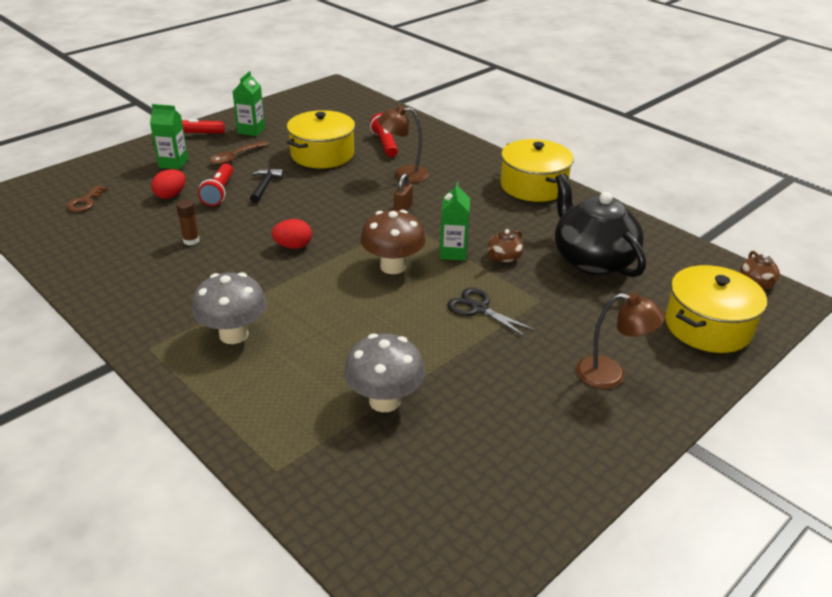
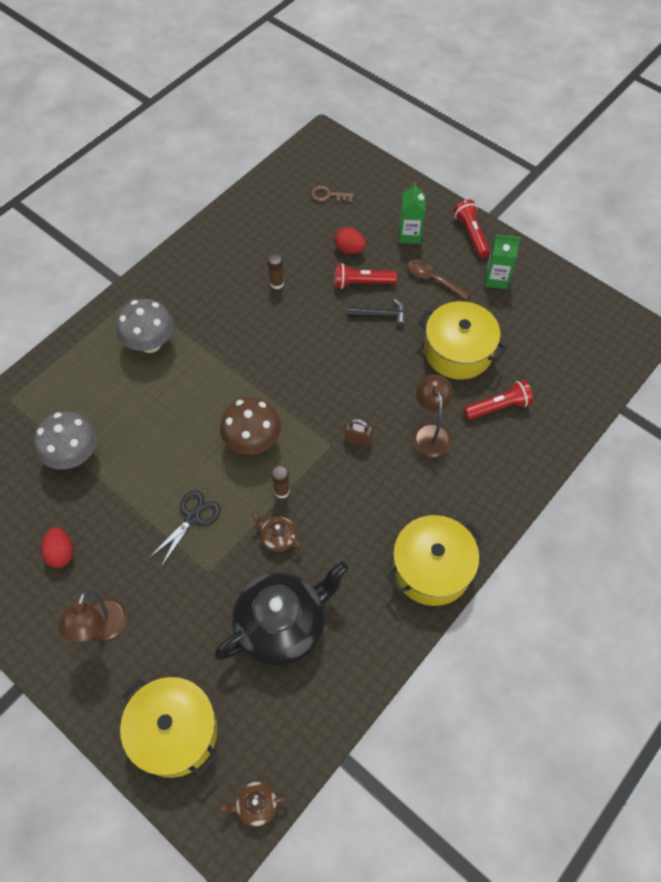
camera: 85 degrees right, 25 degrees up
red egg [271,219,312,249] -> red egg moved to [41,527,73,568]
green carton [440,182,470,261] -> brown glue stick [271,465,290,499]

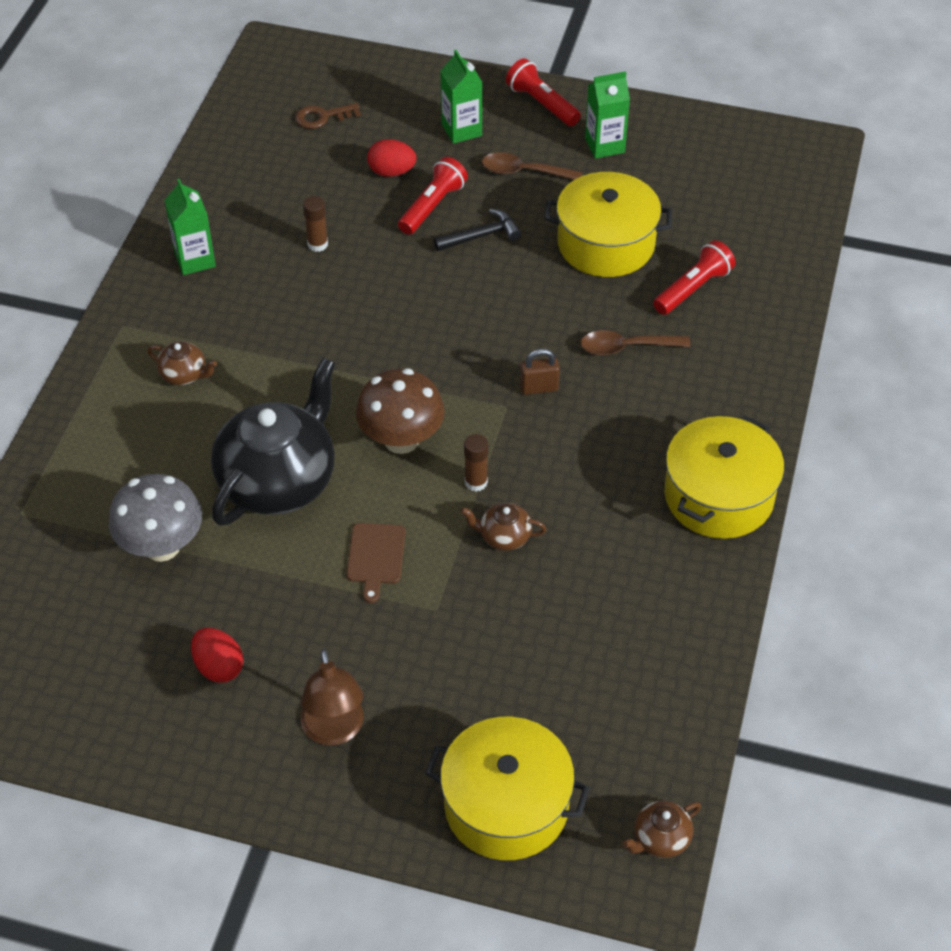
camera: 25 degrees left, 10 degrees down
grey mushroom [116,299,174,353] -> brown teapot [147,342,217,385]
black scissors [149,490,221,567] -> brown cutting board [347,523,405,603]
black teapot [214,562,349,666] -> black teapot moved to [211,358,335,526]
red flashlight [334,263,397,289] -> red flashlight turned 150 degrees clockwise [398,157,468,235]
brown lamp [413,374,453,457] -> brown spoon [581,330,691,356]
none -> green carton [164,179,216,275]

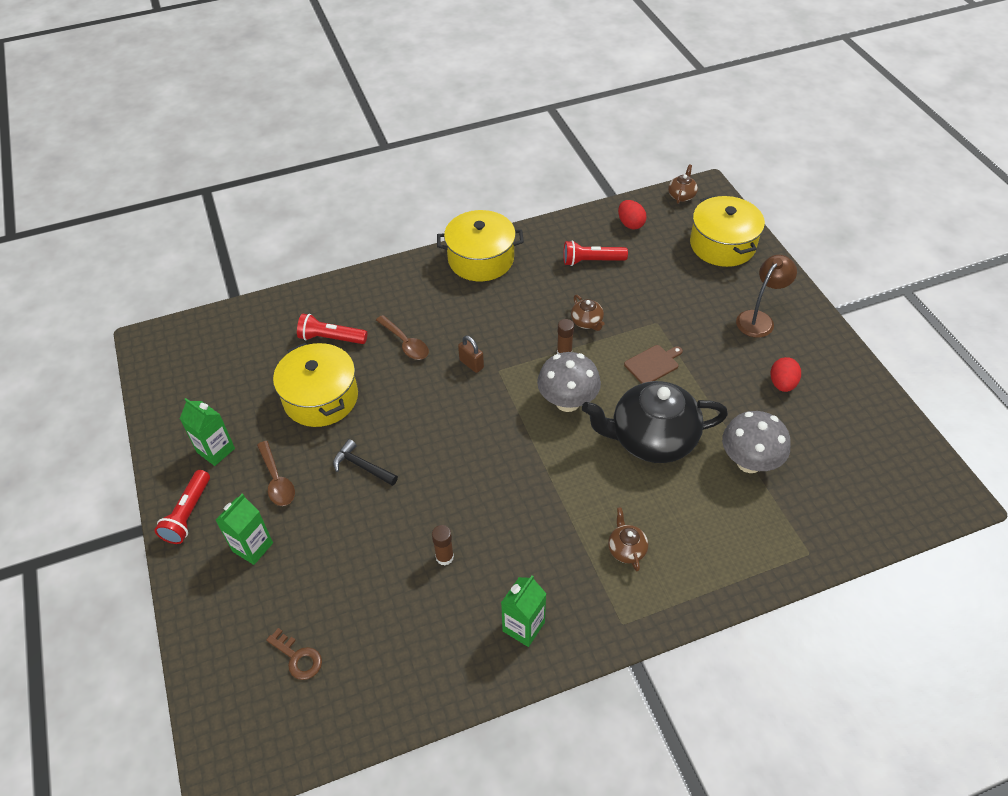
camera: 125 degrees left, 0 degrees up
brown mushroom [356,368,445,454] -> grey mushroom [537,352,601,412]
red egg [367,139,416,177] -> red egg moved to [618,200,647,229]
red flashlight [398,157,468,235] -> red flashlight moved to [563,240,628,266]
brown teapot [622,801,701,858] -> brown teapot turned 90 degrees counterclockwise [668,164,698,204]

